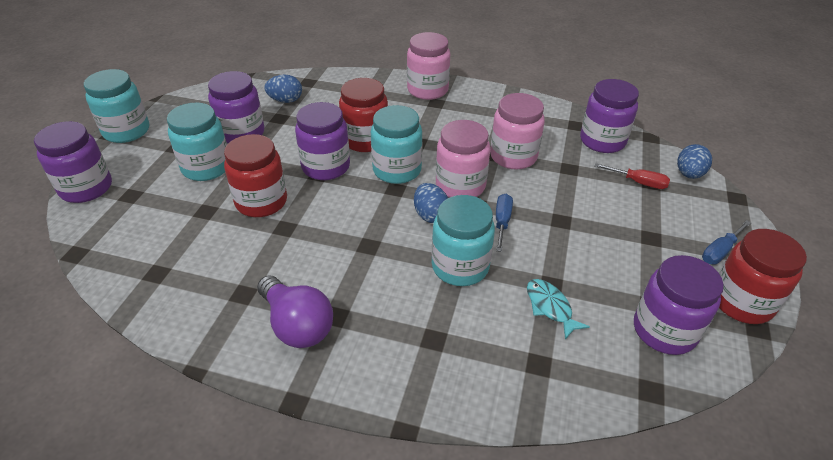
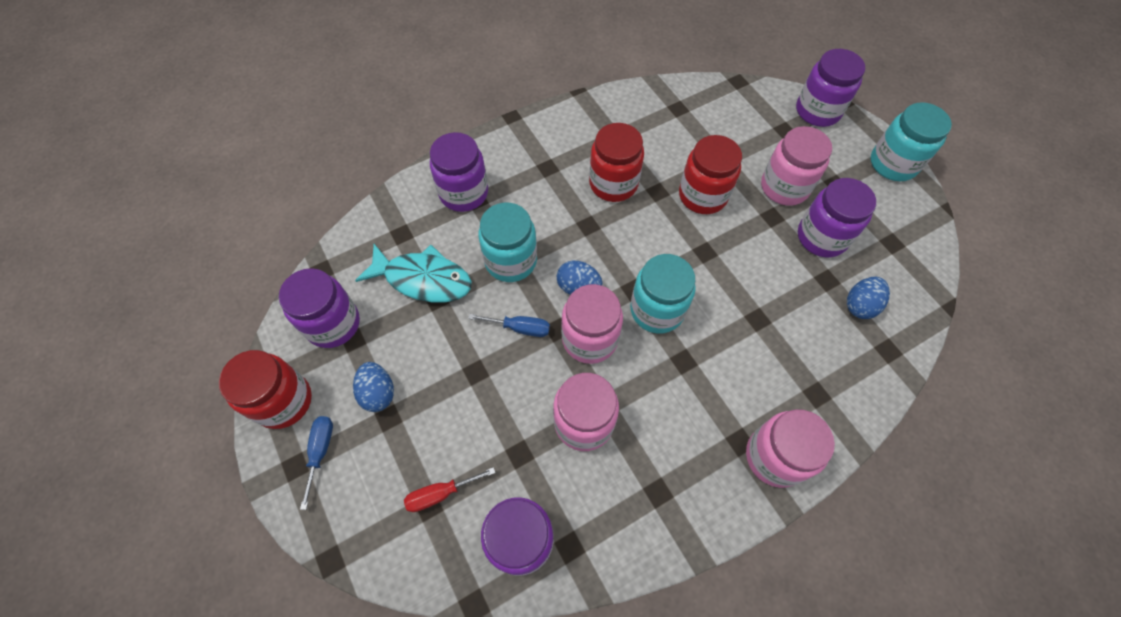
camera: 135 degrees right, 20 degrees up
turquoise jar [167,102,227,181] -> pink jar [761,126,832,206]
purple light bulb [257,276,333,348] -> none
purple jar [295,102,350,180] -> purple jar moved to [430,132,488,212]
red jar [339,78,388,152] -> red jar moved to [589,123,644,202]
blue screwdriver [496,194,513,252] -> blue screwdriver turned 45 degrees counterclockwise [468,314,550,337]
turquoise fish [527,279,590,340] -> turquoise fish [355,244,472,302], size x1.74
blue egg [677,144,712,179] -> blue egg moved to [353,362,394,412]

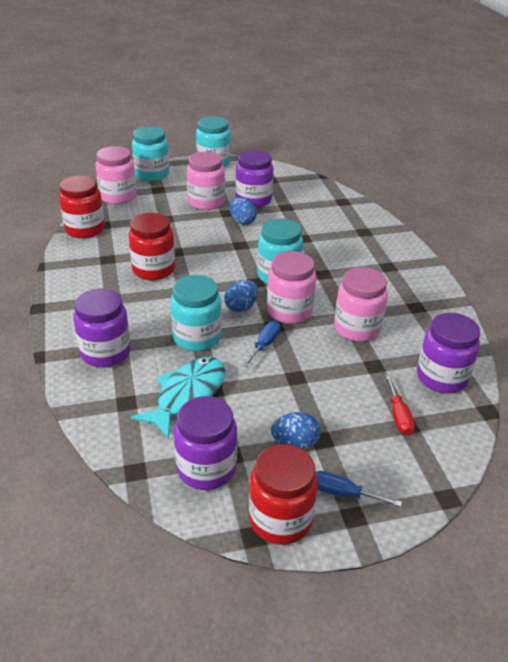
camera: 75 degrees left, 25 degrees down
red jar [679,135,742,214] -> red jar moved to [59,176,105,238]
pink jar [746,409,835,488] -> pink jar moved to [96,146,137,204]
purple jar [796,49,865,127] -> turquoise jar [132,126,169,181]
blue egg [847,277,890,319] -> blue egg moved to [230,197,257,225]

